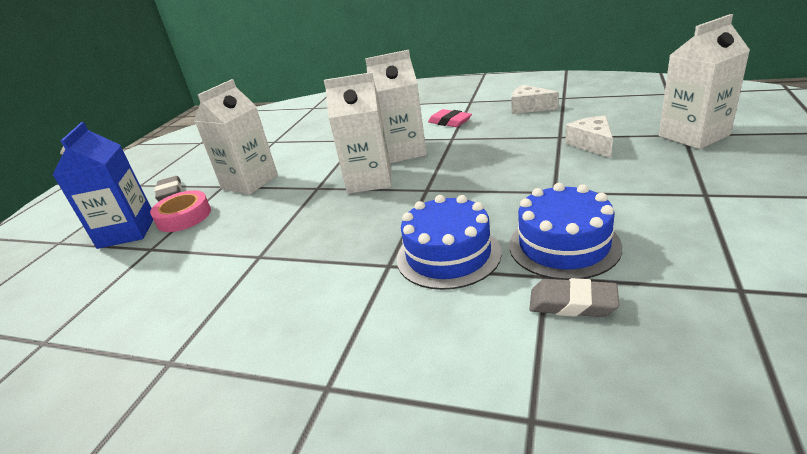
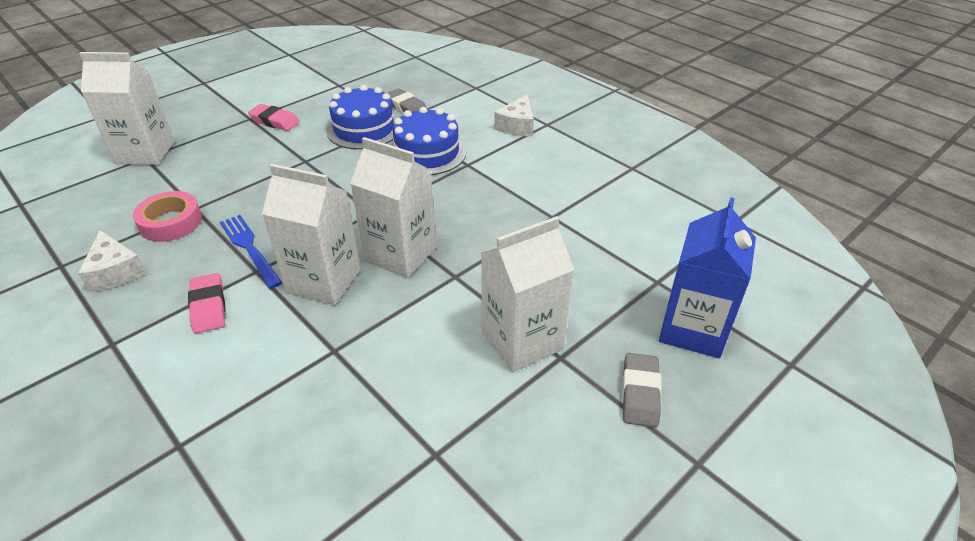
camera: 155 degrees left, 10 degrees up
pink tape [150,190,211,232] -> pink tape moved to [133,191,202,242]
white cheese [565,116,613,158] -> white cheese moved to [494,94,534,136]
none -> blue fork [220,215,282,289]
none -> pink eraser [248,104,300,131]

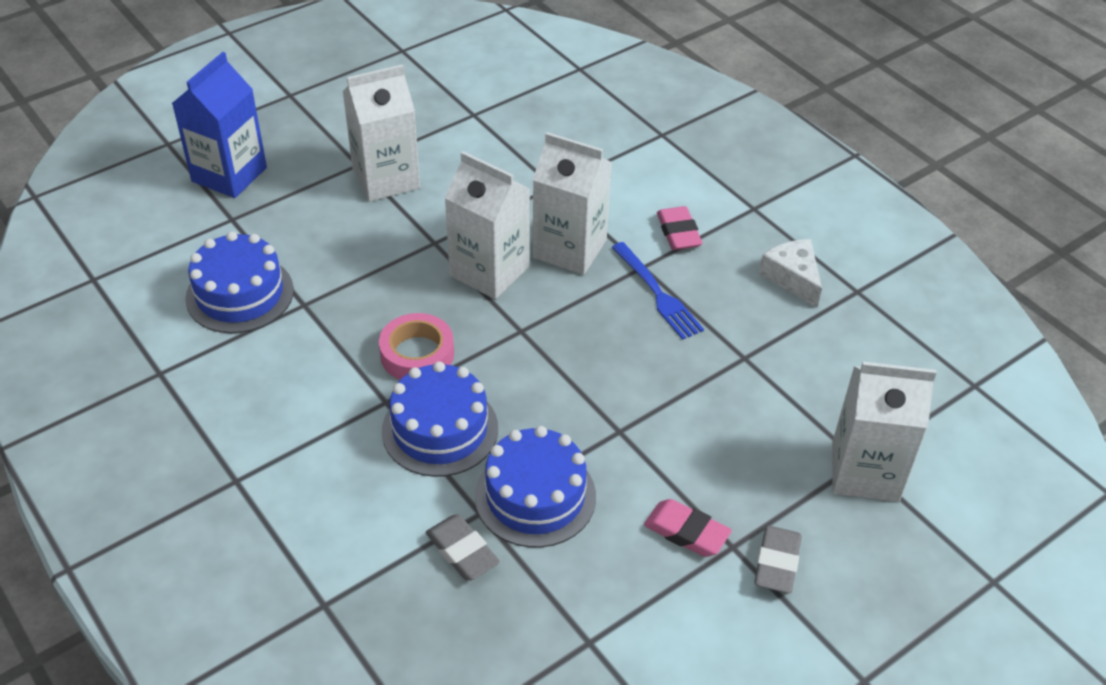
camera: 175 degrees left, 5 degrees up
pink tape [133,191,202,242] -> pink tape moved to [379,313,454,380]
white cheese [494,94,534,136] -> none
grey eraser [622,353,661,427] -> grey eraser moved to [754,526,802,594]
none -> blue cake [185,232,294,333]

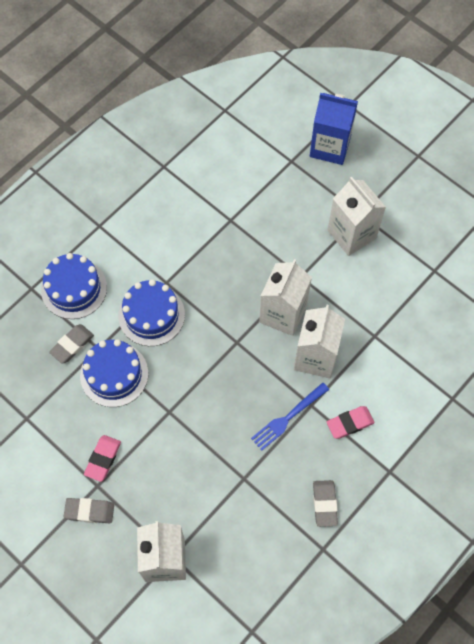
camera: 80 degrees right, 20 degrees up
blue cake [185,232,294,333] -> blue cake moved to [41,253,107,319]
pink tape [379,313,454,380] -> none
white cheese [759,239,822,308] -> grey eraser [313,480,338,527]

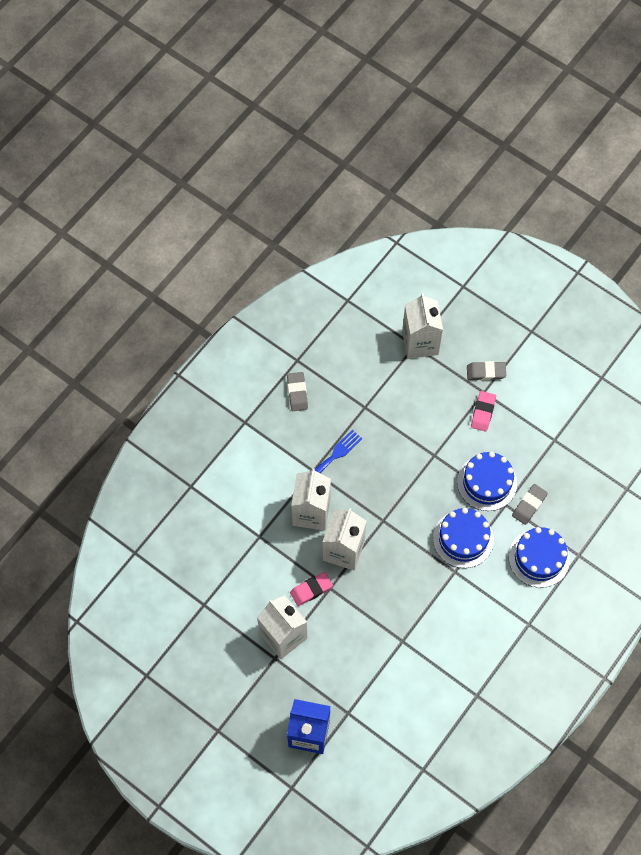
camera: 175 degrees right, 0 degrees up
pink eraser [327,406,374,439] -> pink eraser moved to [290,572,333,606]

